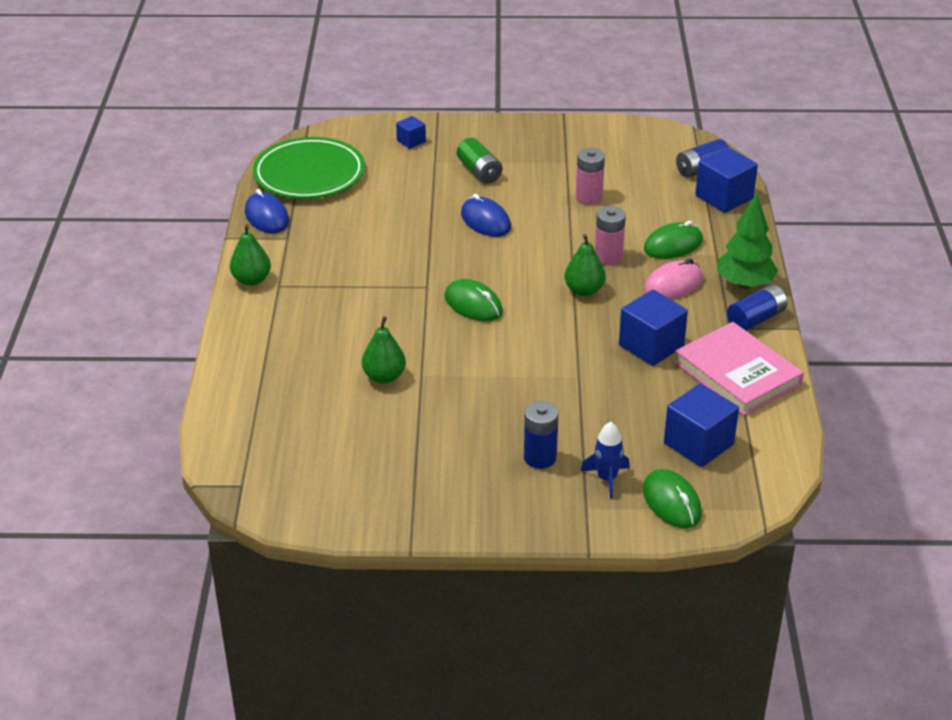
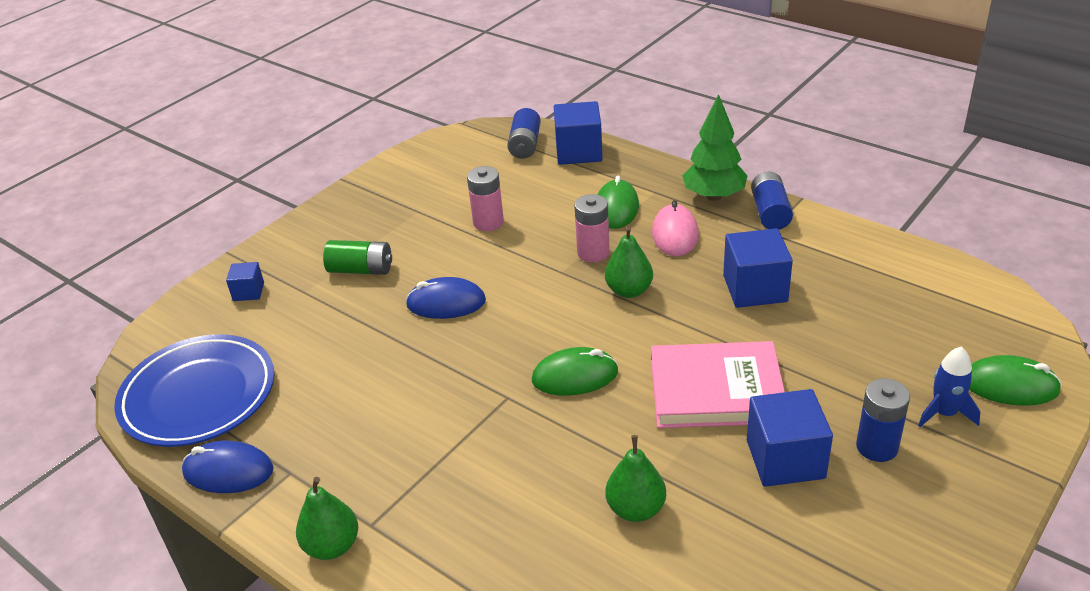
camera: 50 degrees left, 0 degrees up
green plate [253,137,365,199] -> blue plate [114,334,274,447]
blue cube [664,383,739,467] -> blue cube moved to [747,389,833,487]
pink book [674,322,804,416] -> pink book moved to [651,341,785,428]

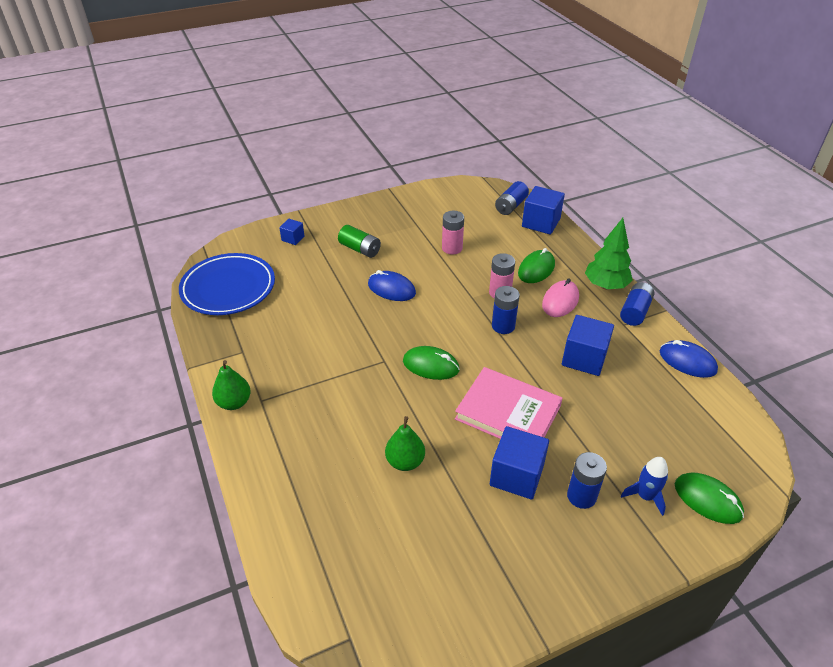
camera: 25 degrees right, 5 degrees up
blue mouse [182,441,274,493] -> blue mouse moved to [660,340,718,378]
green pear [605,226,653,298] -> blue battery [492,286,520,334]

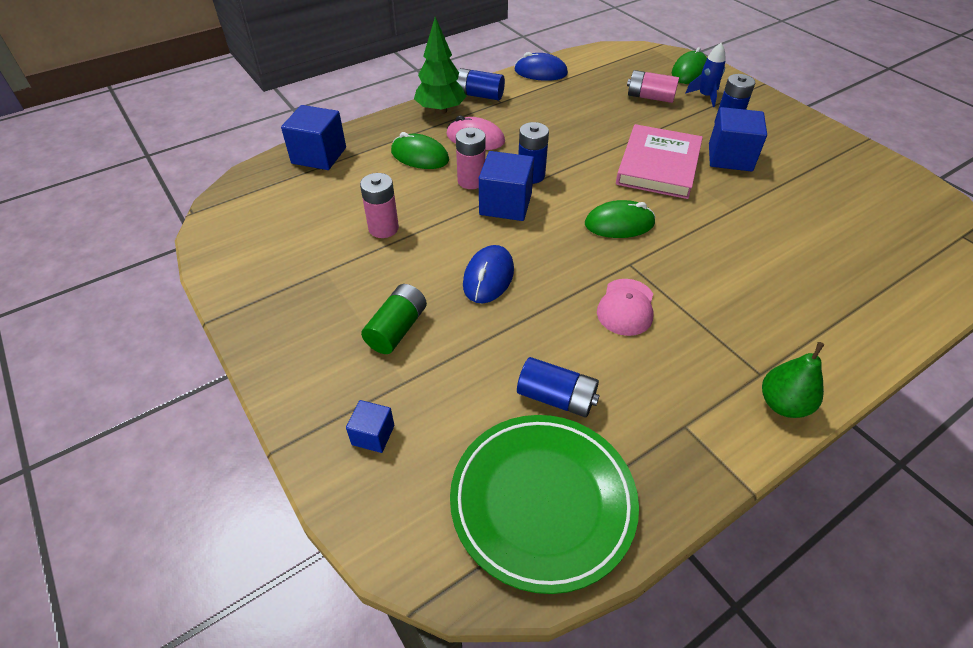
camera: 100 degrees left, 5 degrees up
blue plate [179,253,275,315] -> green plate [450,415,639,594]
green pear [385,416,425,471] -> none
green mouse [403,346,460,380] -> green mouse turned 75 degrees clockwise [585,200,656,238]
blue battery [495,181,529,215] -> blue battery moved to [517,357,600,417]
blue cube [562,315,614,376] -> blue cube moved to [479,151,534,221]
blue mouse [660,340,718,378] -> blue mouse turned 75 degrees clockwise [515,52,568,81]
none -> pink cap [597,279,653,336]
none -> pink battery [627,70,679,103]

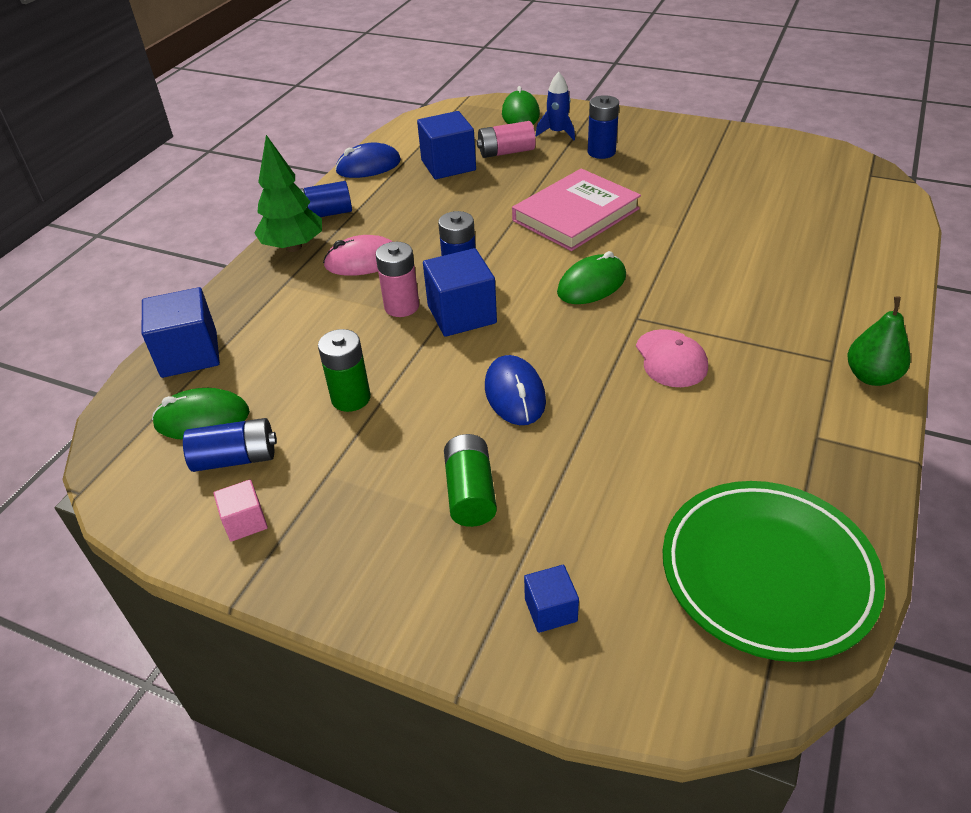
camera: 30 degrees left, 5 degrees down
pink battery [360,173,399,238] -> green battery [318,329,371,412]
green mouse [391,132,449,169] -> green mouse moved to [152,388,250,440]
blue battery [517,357,600,417] -> blue battery moved to [183,418,277,472]
pink book [616,124,703,199] -> pink book turned 60 degrees clockwise [512,168,641,251]
blue cube [709,107,767,172] -> blue cube moved to [417,111,476,179]
none -> pink cube [213,479,268,542]

